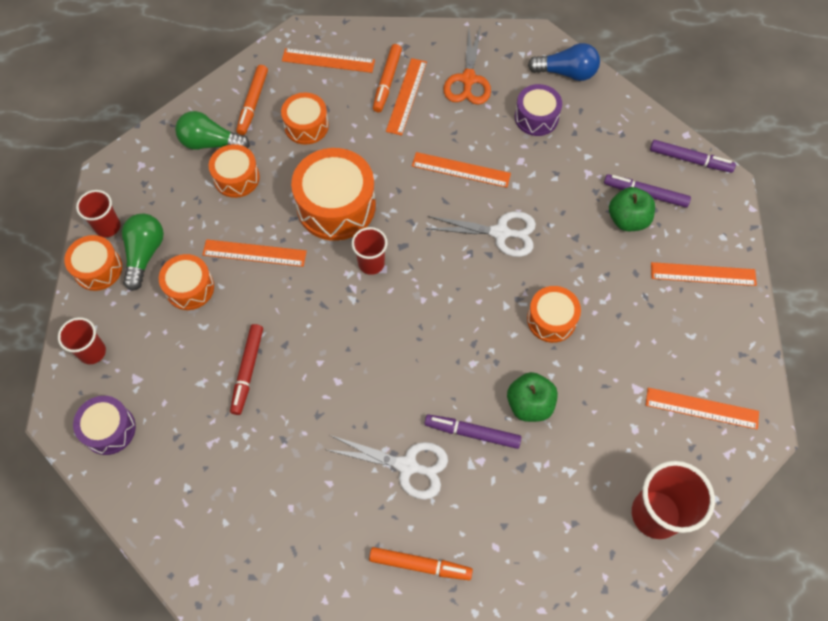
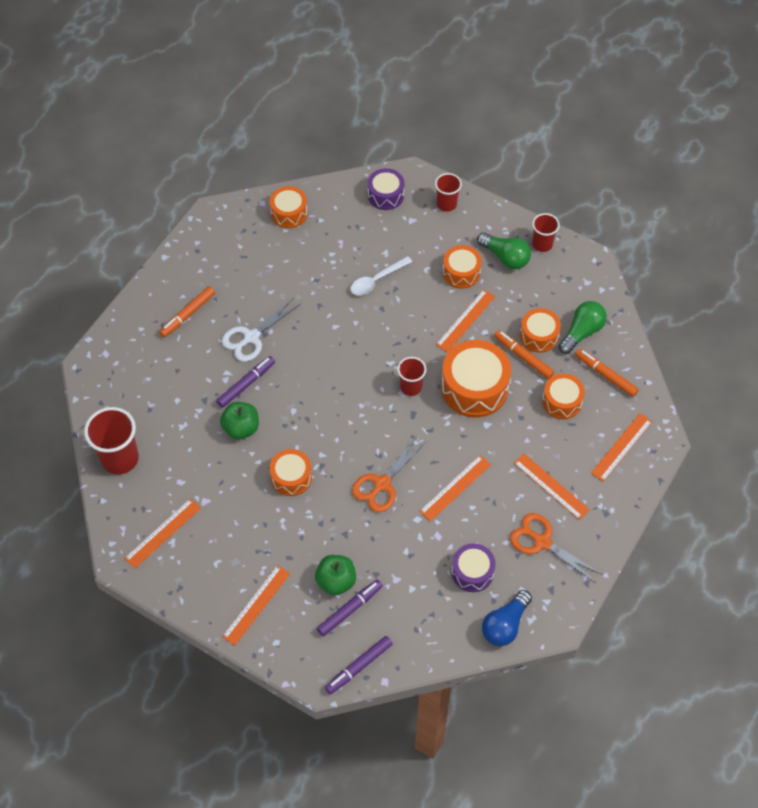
camera: 120 degrees right, 5 degrees down
orange drum [64,235,122,291] -> orange drum moved to [270,186,308,228]
red marker [230,324,263,415] -> white spoon [351,256,412,295]
orange marker [373,44,402,113] -> orange marker moved to [494,330,554,379]
white scissors [426,211,536,257] -> orange scissors [352,435,427,512]

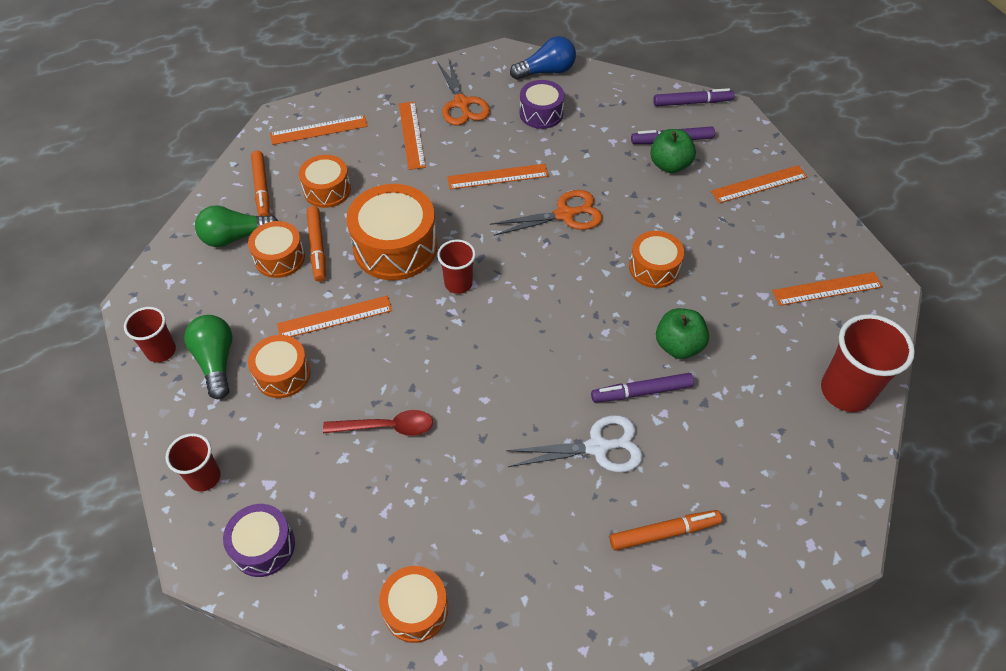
camera: 145 degrees left, 5 degrees down
white spoon [351,256,412,295] -> red spoon [323,410,433,436]

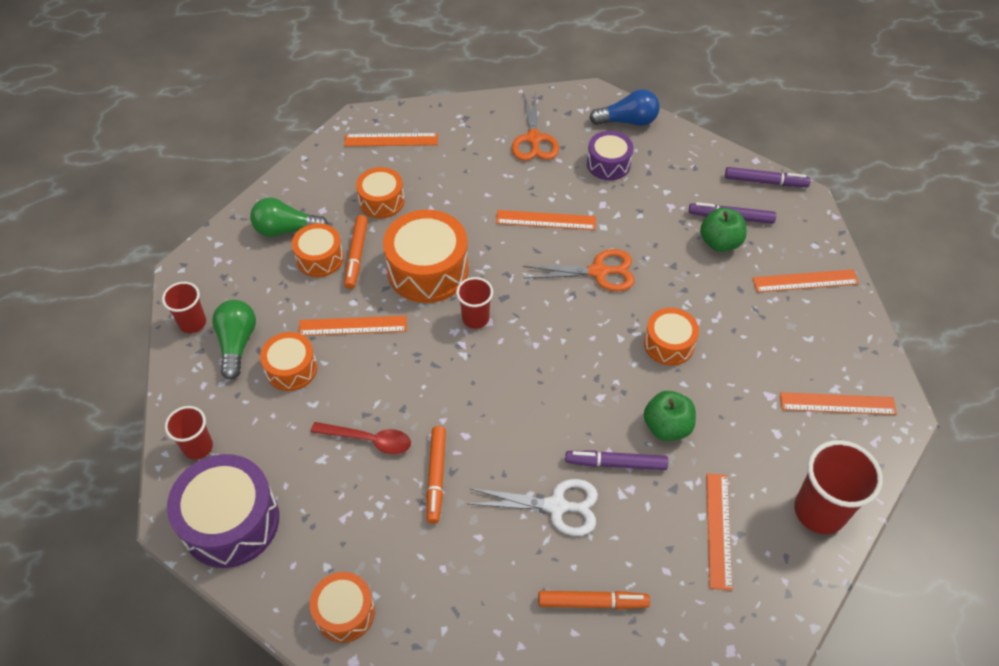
camera: 15 degrees right, 0 degrees up
purple drum [223,504,295,577] -> purple drum [167,454,279,568], size x1.70
orange marker [251,151,270,216] -> orange marker moved to [426,426,446,524]
orange ruler [399,101,426,170] -> orange ruler moved to [706,473,733,591]

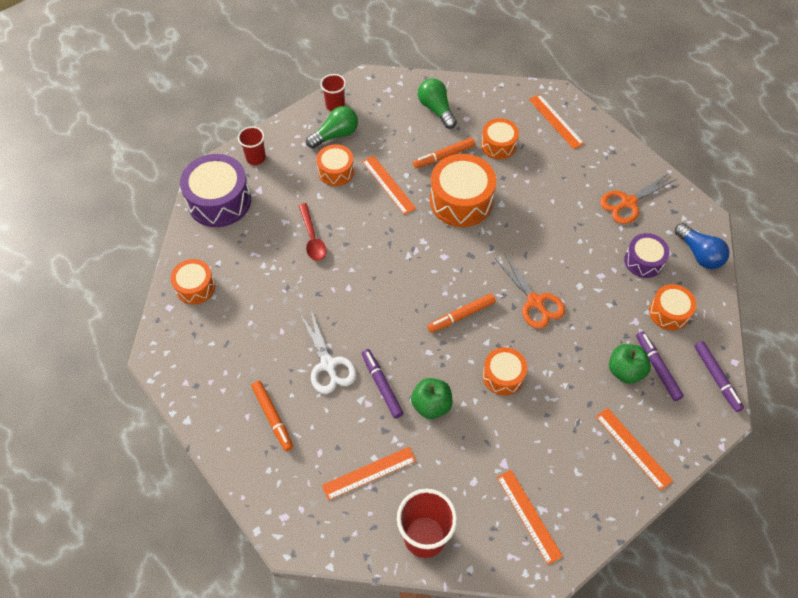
camera: 60 degrees right, 5 degrees up
orange drum [292,223,344,277] -> orange drum moved to [649,284,696,330]
orange marker [426,426,446,524] -> orange marker moved to [427,293,496,333]
red cup [456,277,493,329] -> none
orange ruler [496,210,596,230] -> none

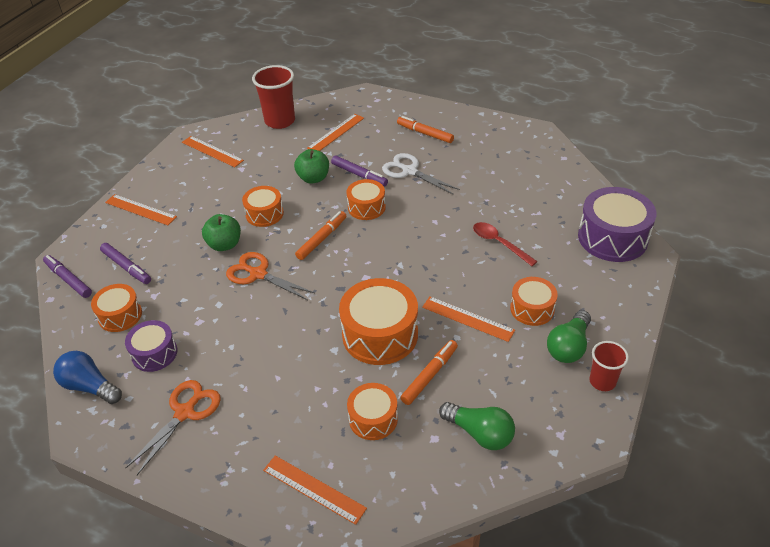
camera: 155 degrees right, 15 degrees down
orange drum [171,259,215,305] -> orange drum moved to [346,179,386,220]
red cup [238,126,266,165] -> none
green apple [609,344,651,384] -> green apple moved to [202,214,241,251]

